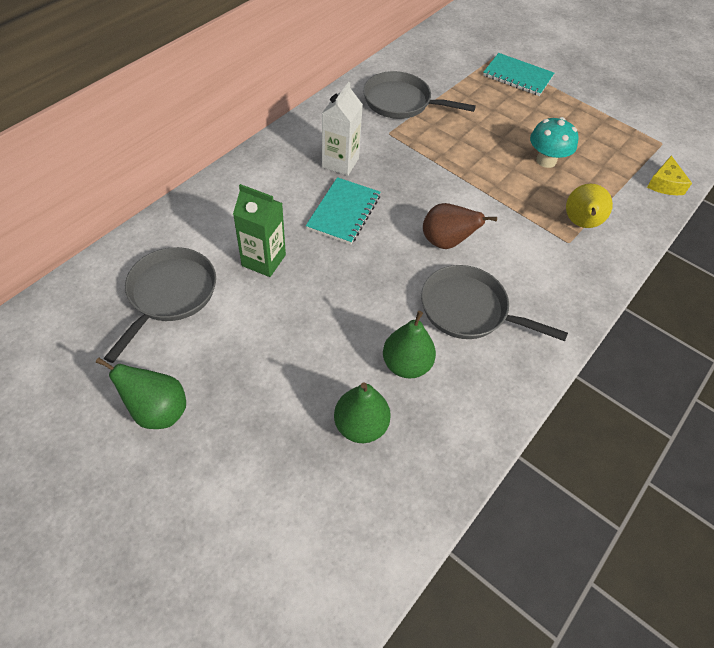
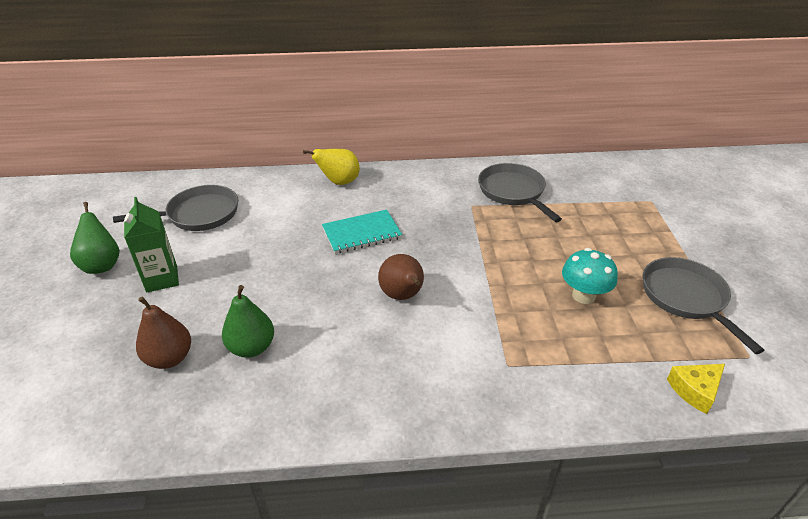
camera: 50 degrees right, 15 degrees down
green carton [233,184,286,277] -> green carton moved to [124,197,179,292]
white carton [322,82,363,176] -> none
green pear [334,382,391,443] -> brown pear [136,296,191,369]
grey pan [421,265,568,341] -> grey pan moved to [643,257,764,354]
turquoise notebook [483,53,554,96] -> none
yellow pear [566,184,613,228] -> yellow pear moved to [303,149,360,185]

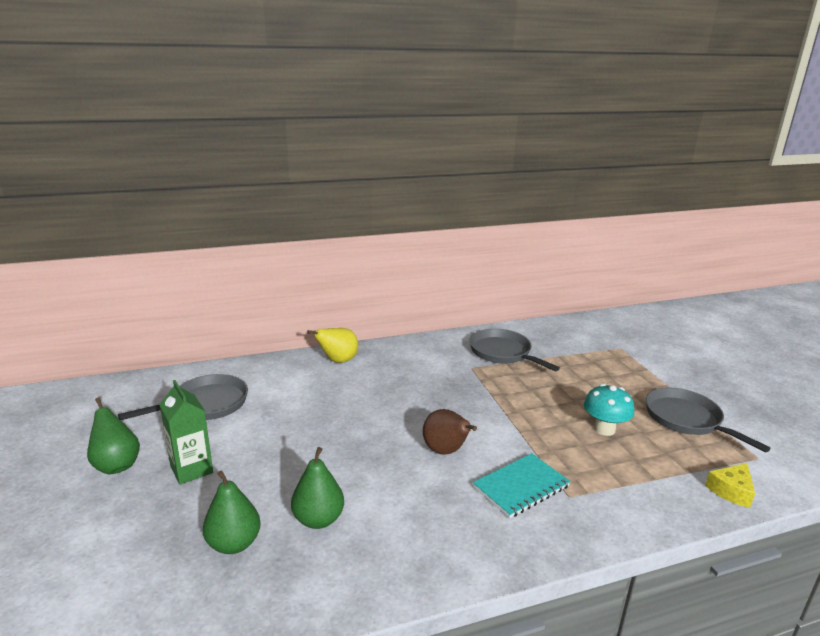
camera: 15 degrees left, 15 degrees down
brown pear [136,296,191,369] -> green pear [203,470,261,554]
turquoise notebook [322,210,402,254] -> turquoise notebook moved to [473,453,571,518]

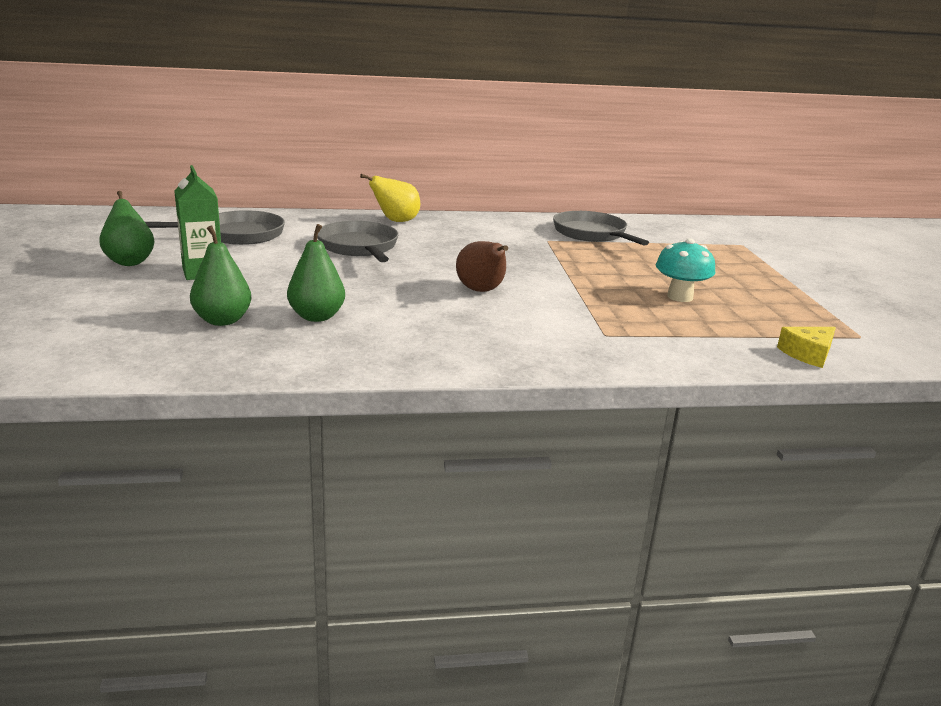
camera: 10 degrees right, 0 degrees up
turquoise notebook [473,453,571,518] -> none
grey pan [646,388,771,453] -> grey pan moved to [318,221,399,262]

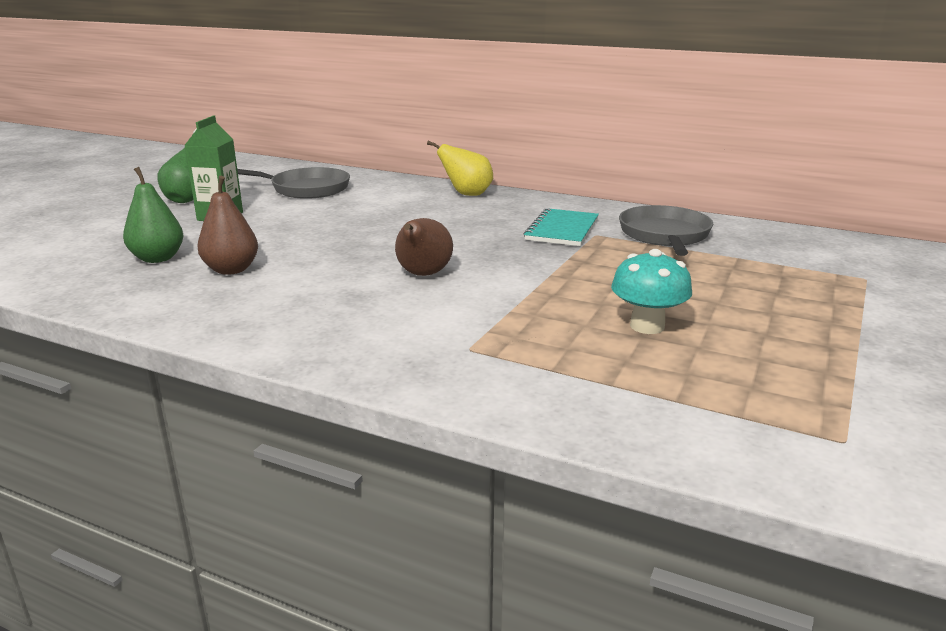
camera: 35 degrees right, 0 degrees up
green pear [287,224,345,322] -> brown pear [197,176,258,275]
grey pan [318,221,399,262] -> none
yellow cheese [777,327,836,368] -> none
none -> turquoise notebook [524,208,599,246]

